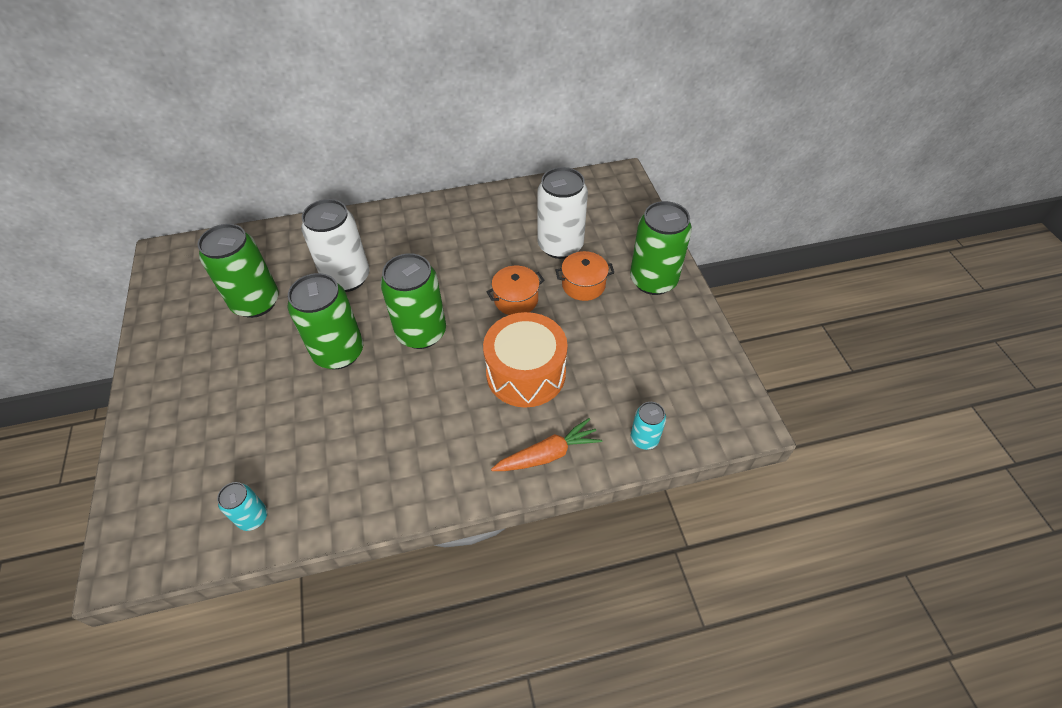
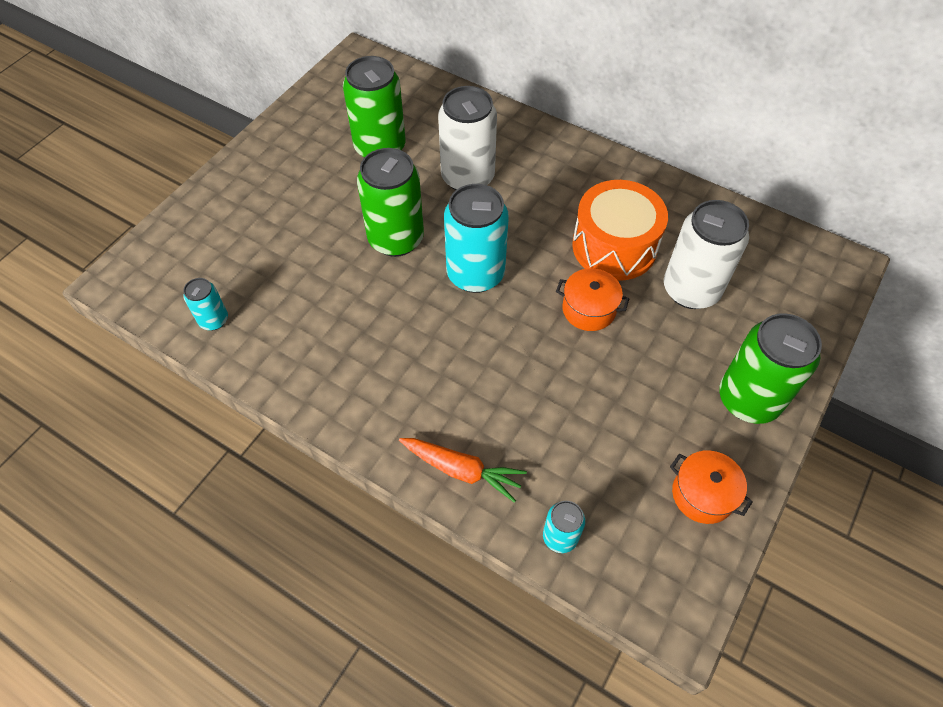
camera: 45 degrees right, 5 degrees up
green can [381,253,446,349] -> turquoise can [444,184,509,293]
orange drum [483,312,568,407] -> orange drum moved to [572,180,668,281]
orange pot [556,251,614,301] -> orange pot moved to [670,450,753,524]

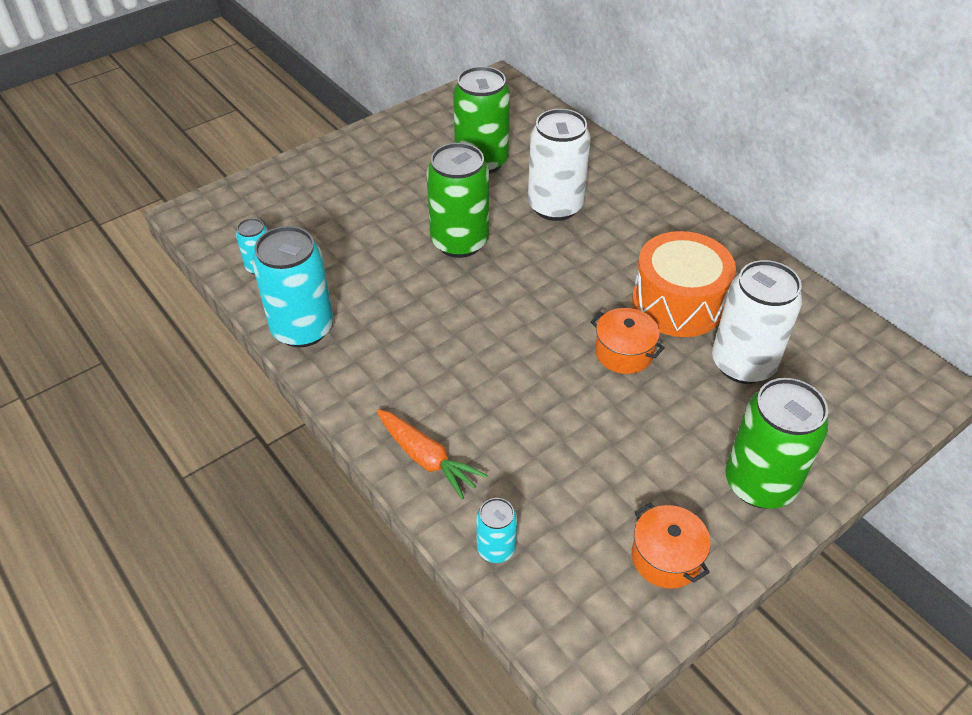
camera: 20 degrees right, 10 degrees down
turquoise can [444,184,509,293] -> turquoise can moved to [252,226,333,347]

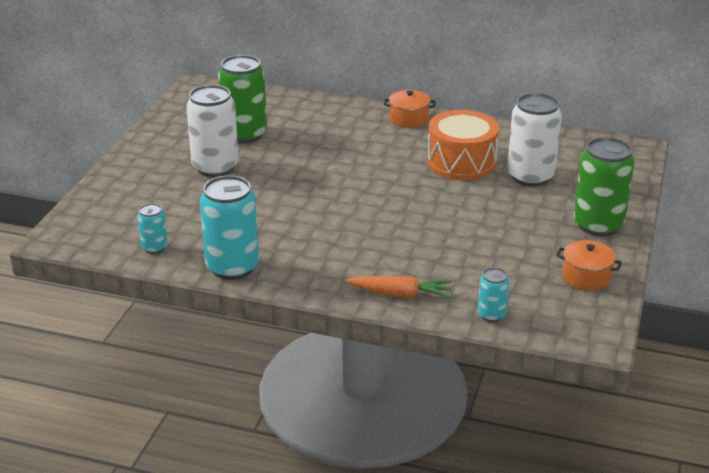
camera: 35 degrees left, 15 degrees down
green can [426,143,489,258] -> none
white can [528,109,591,221] -> white can moved to [186,85,239,177]
orange pot [591,308,665,374] -> orange pot moved to [384,90,435,128]

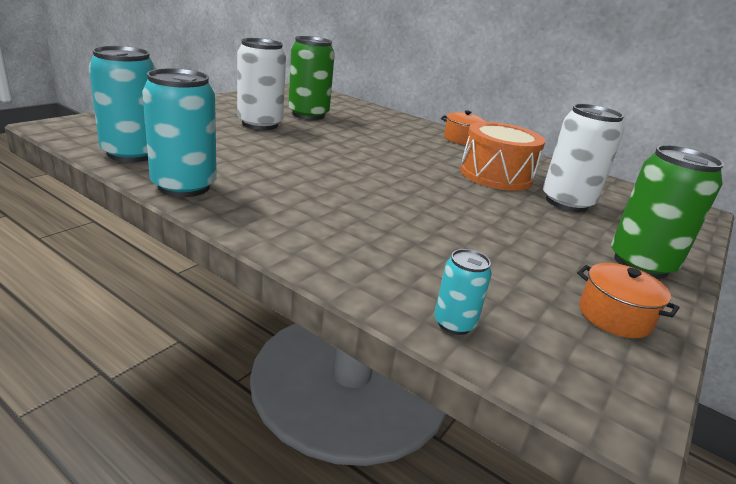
camera: 15 degrees right, 5 degrees down
turquoise can [137,203,168,254] -> turquoise can [89,46,156,162], size x1.98
orange carrot [345,276,452,298] -> none

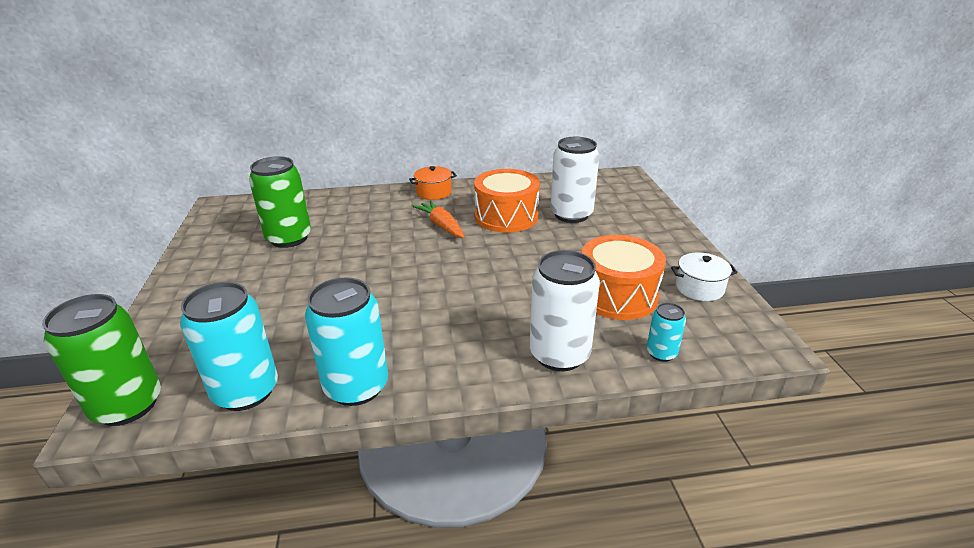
camera: 40 degrees left, 5 degrees up
white can [237,38,286,130] -> white can moved to [530,250,600,371]
orange pot [577,263,679,338] -> white pot [671,252,738,301]
green can [611,145,724,279] -> green can moved to [42,294,161,426]
none -> orange carrot [412,200,464,238]
none -> orange drum [581,235,666,320]

